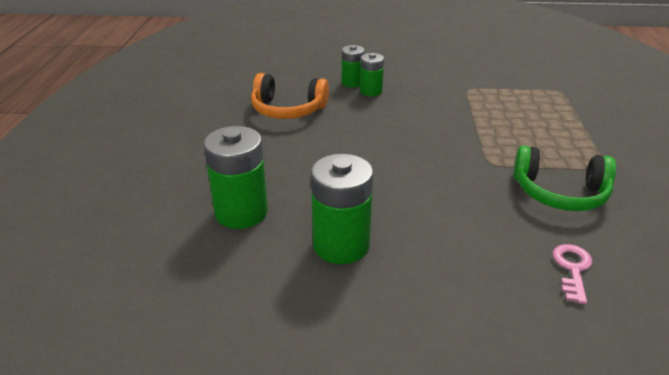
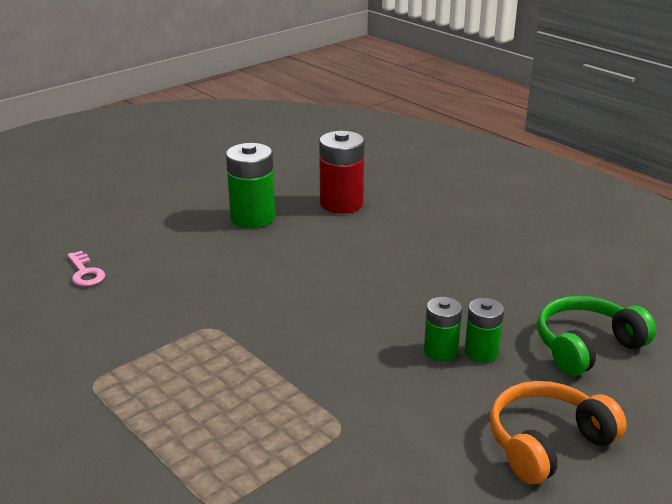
camera: 135 degrees right, 5 degrees down
green battery [204,126,268,229] -> red battery [319,131,365,214]
orange headphones [251,73,329,119] -> orange headphones moved to [490,381,627,484]
green headphones [514,145,616,211] -> green headphones moved to [537,296,656,376]

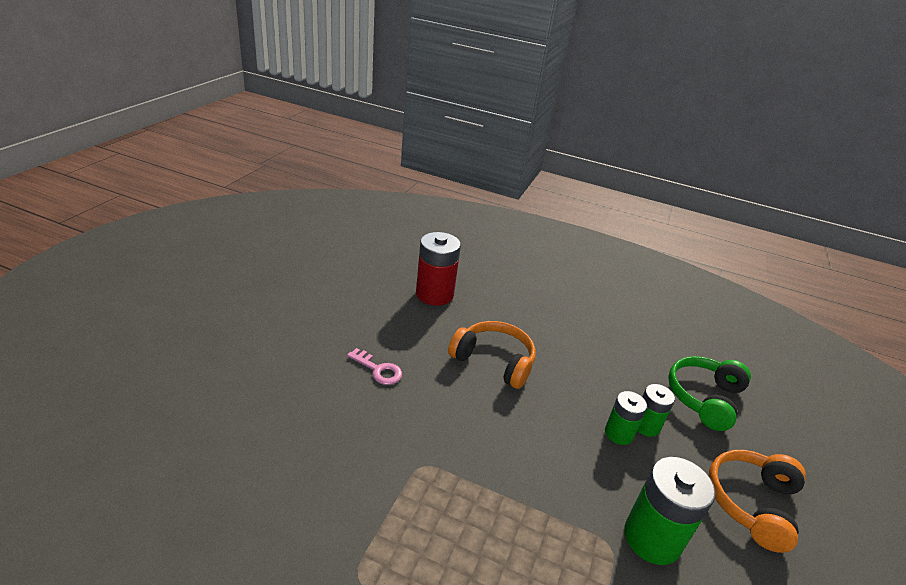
camera: 30 degrees left, 5 degrees up
pink key [67,251,105,287] -> pink key moved to [347,348,402,385]
green battery [226,143,275,228] -> green battery moved to [624,457,716,565]
none -> orange headphones [448,321,536,389]

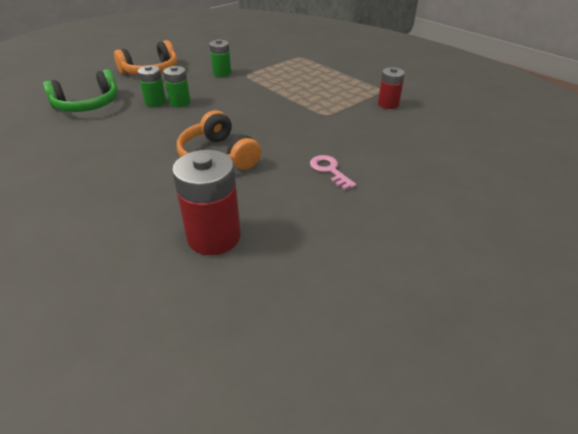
camera: 150 degrees left, 5 degrees up
green battery [624,457,716,565] -> green battery [209,39,231,77], size x0.60
none -> red battery [378,67,405,109]

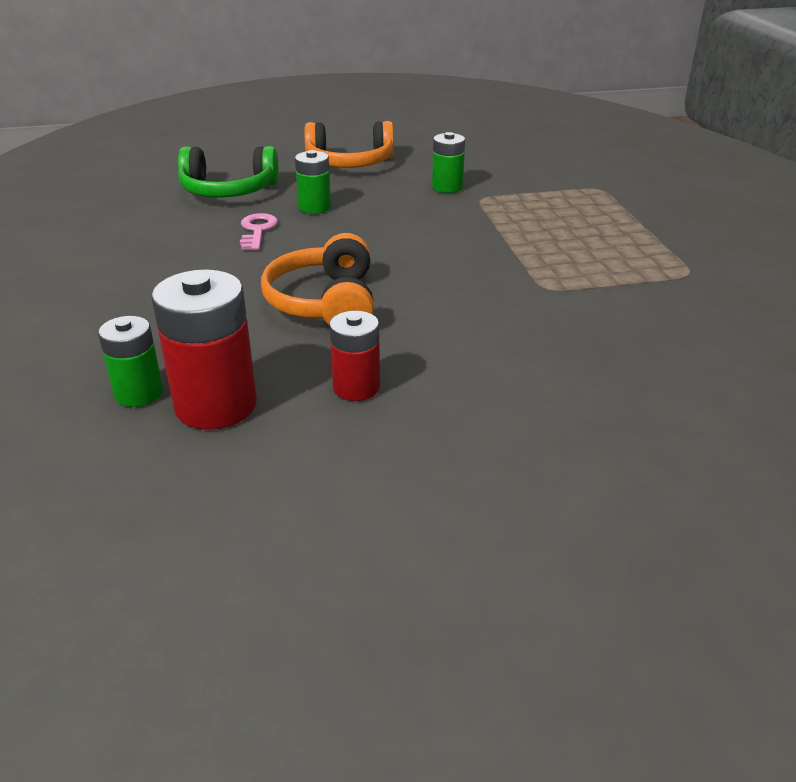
camera: 30 degrees right, 5 degrees down
green battery [163,66,191,107] -> green battery moved to [98,316,163,407]
pink key [310,155,356,190] -> pink key moved to [240,213,278,250]
red battery [378,67,405,109] -> red battery moved to [329,311,380,401]

